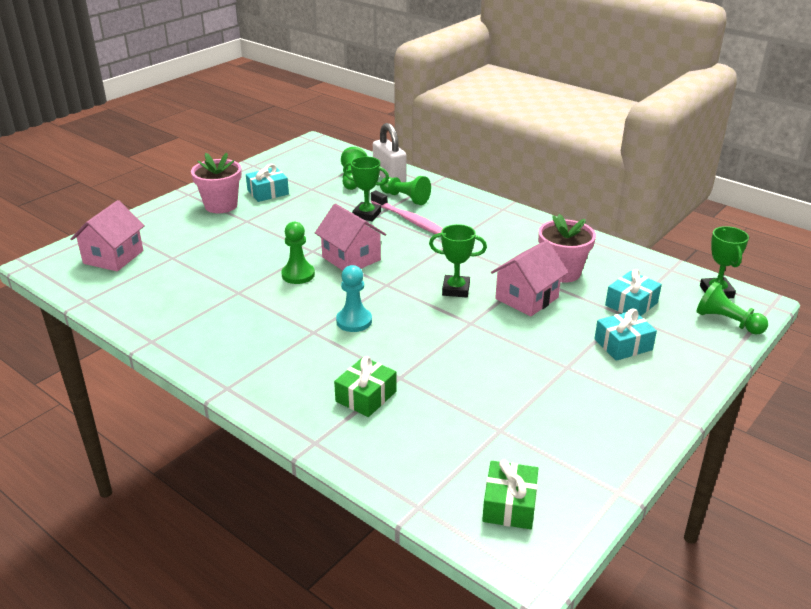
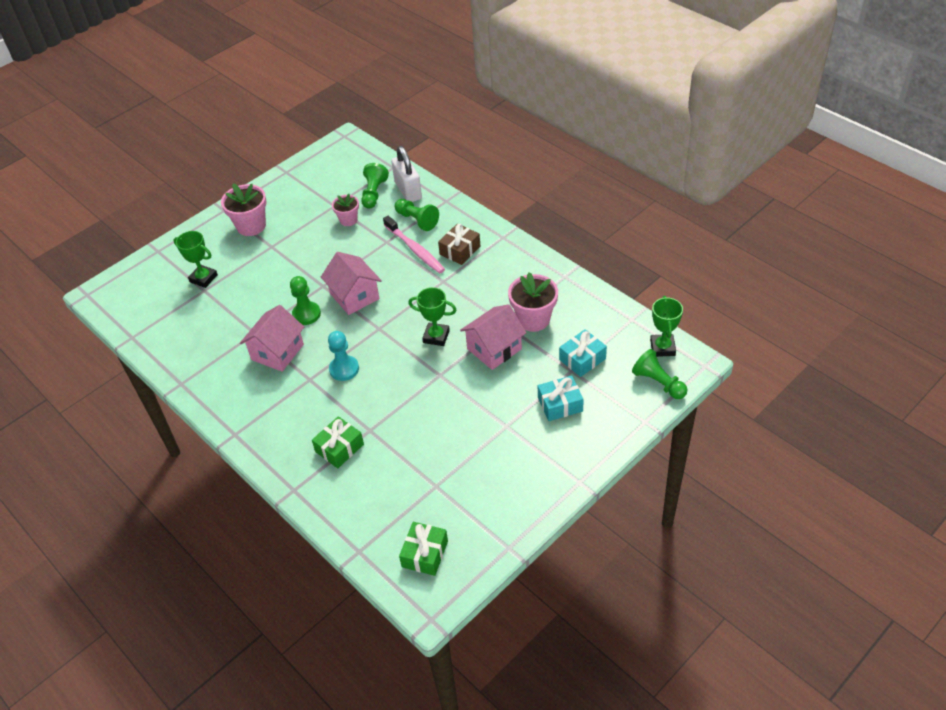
camera: 10 degrees right, 15 degrees up
pink house [70,200,145,271] -> pink house moved to [240,305,304,372]
turquoise gift [246,164,289,202] -> none
green trophy [343,156,389,222] -> green trophy moved to [174,231,218,288]
none -> pink flower pot [332,194,359,226]
none -> brown gift [438,223,480,265]

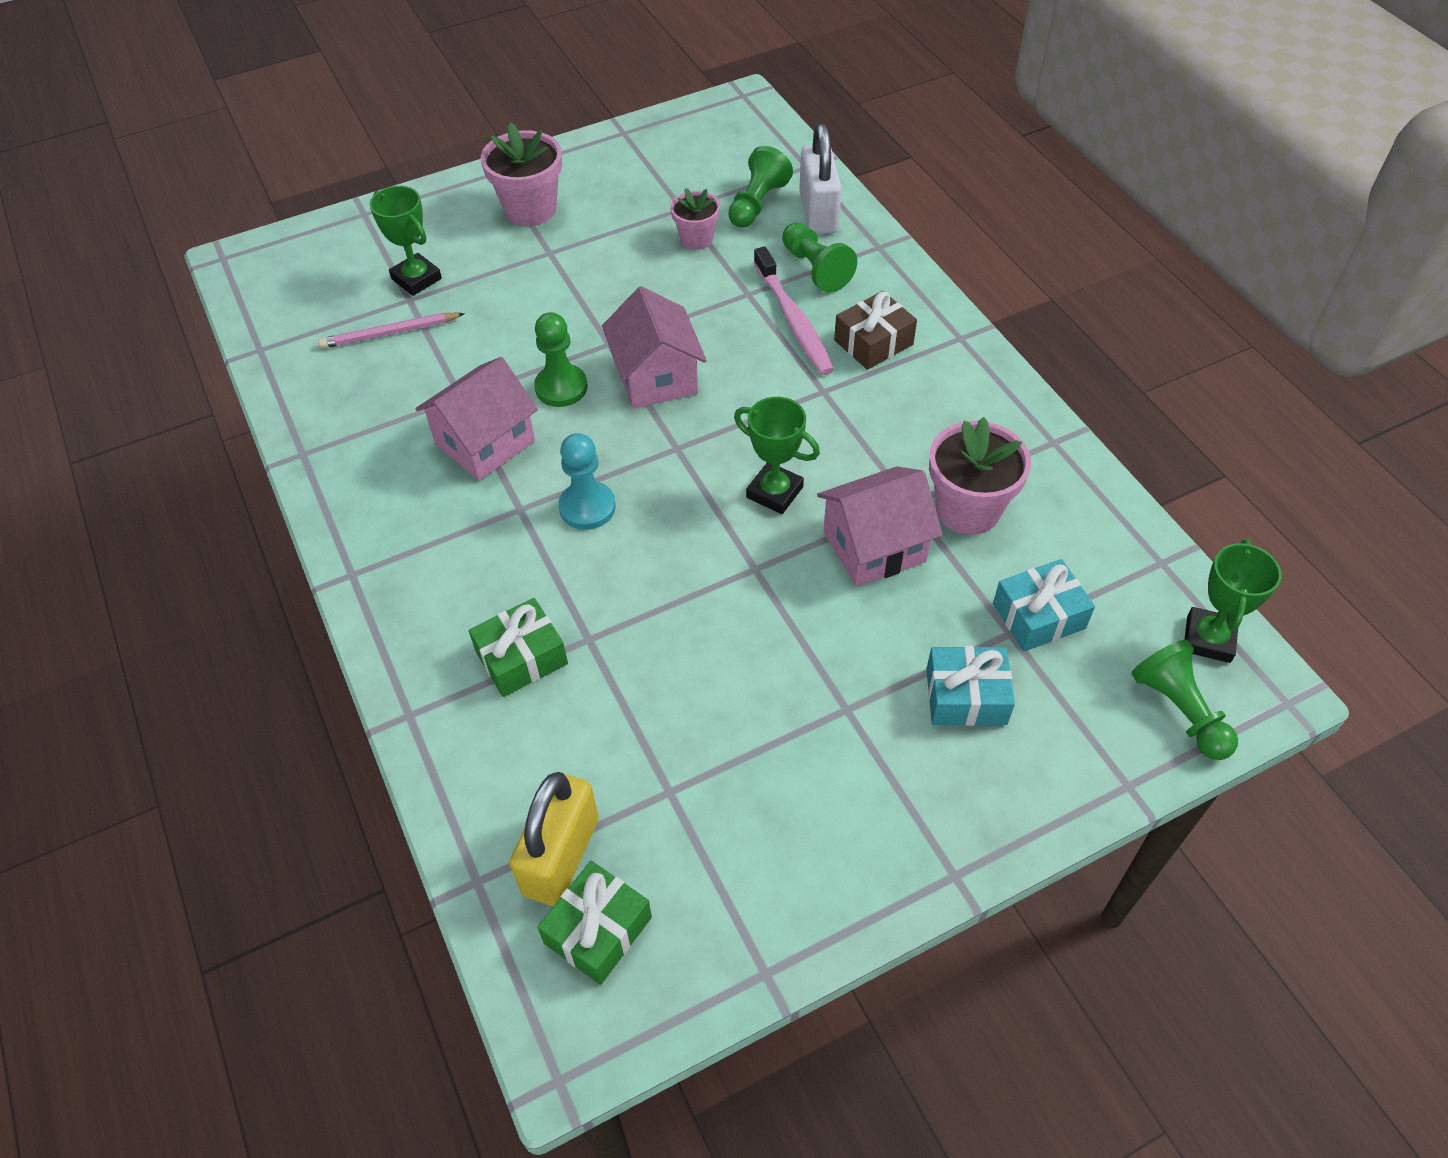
camera: 15 degrees right, 5 degrees up
none -> pink pencil [318,313,465,349]
none -> yellow padlock [510,772,599,906]

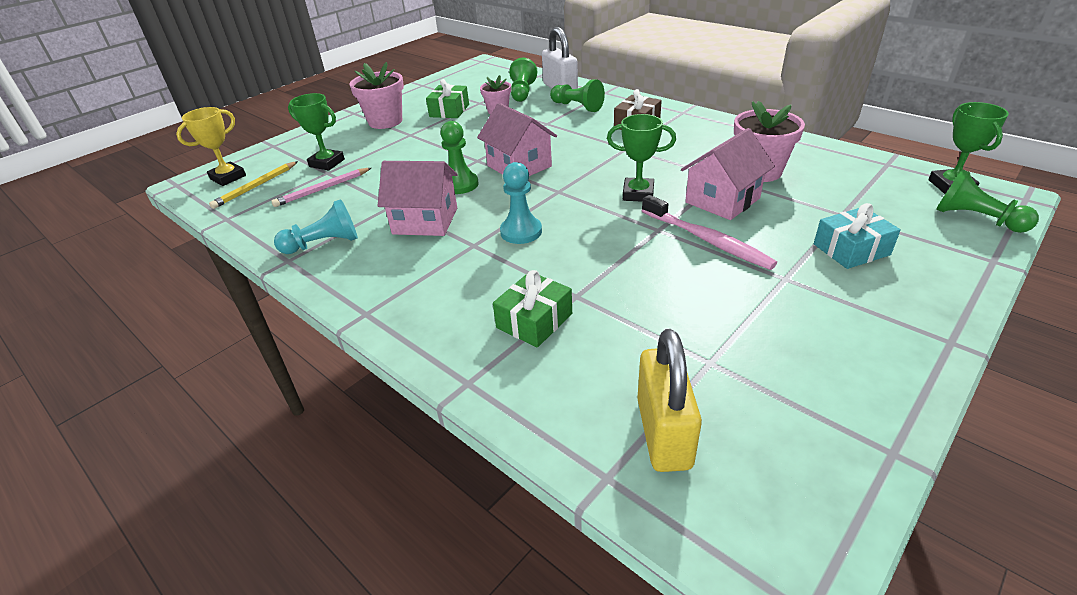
camera: 20 degrees left, 15 degrees down
pink house [415,357,538,481] -> pink house turned 75 degrees clockwise [378,161,457,236]
green gift [537,861,652,985] -> green gift moved to [426,79,469,118]
pink toothbrush [753,246,834,375] -> pink toothbrush moved to [642,195,777,270]
turquoise gift [993,559,1095,652] -> none
none -> yellow trophy [176,107,246,186]
none -> yellow pencil [209,161,298,209]
none -> turquoise pawn [274,199,358,254]

